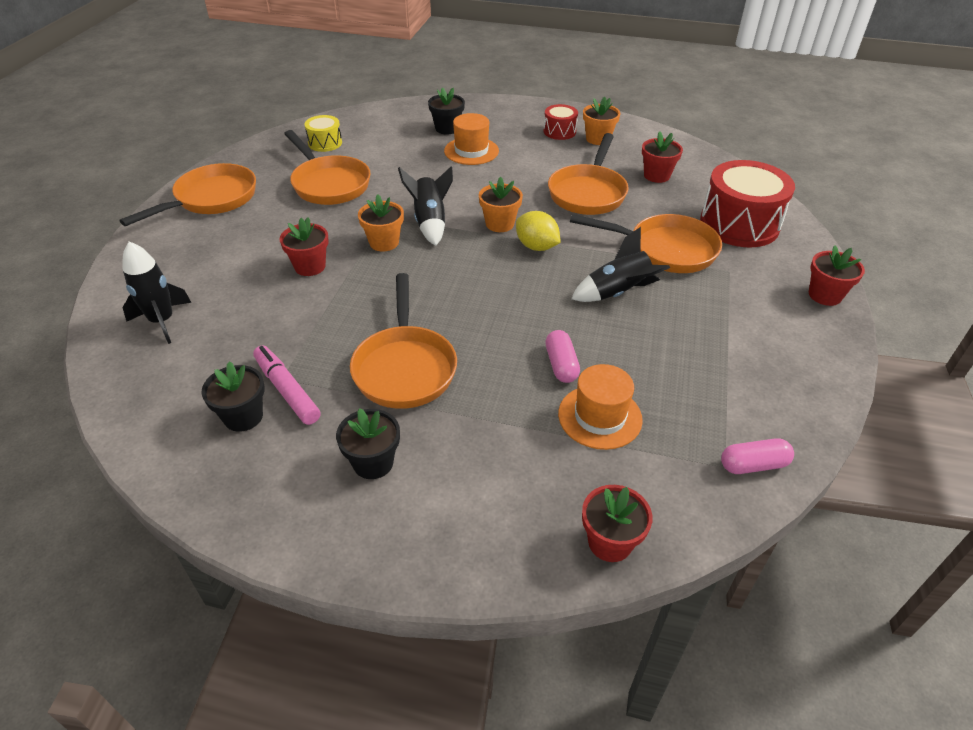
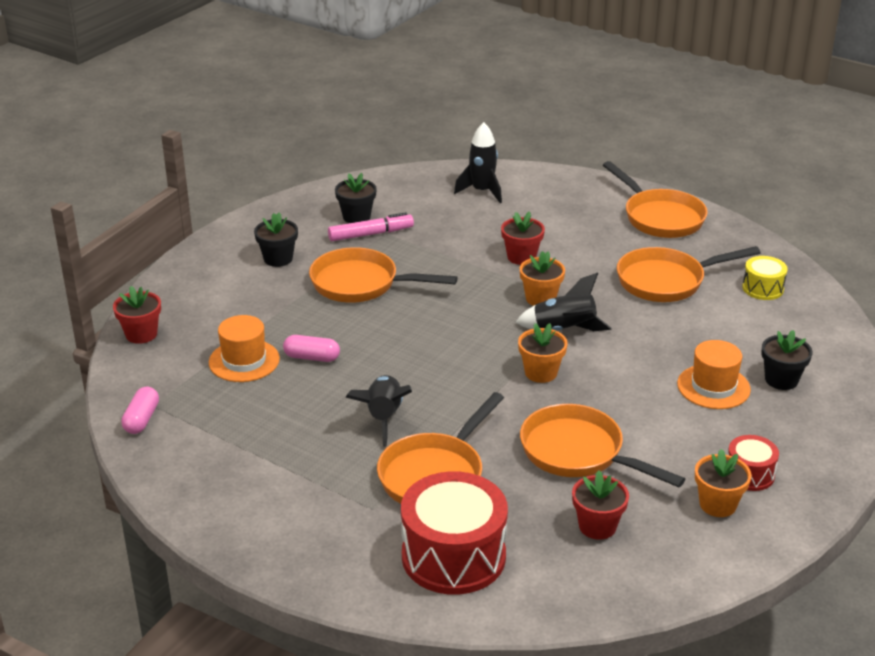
camera: 110 degrees right, 10 degrees down
yellow lemon [516,211,561,251] -> none
red flower pot [809,245,865,306] -> none

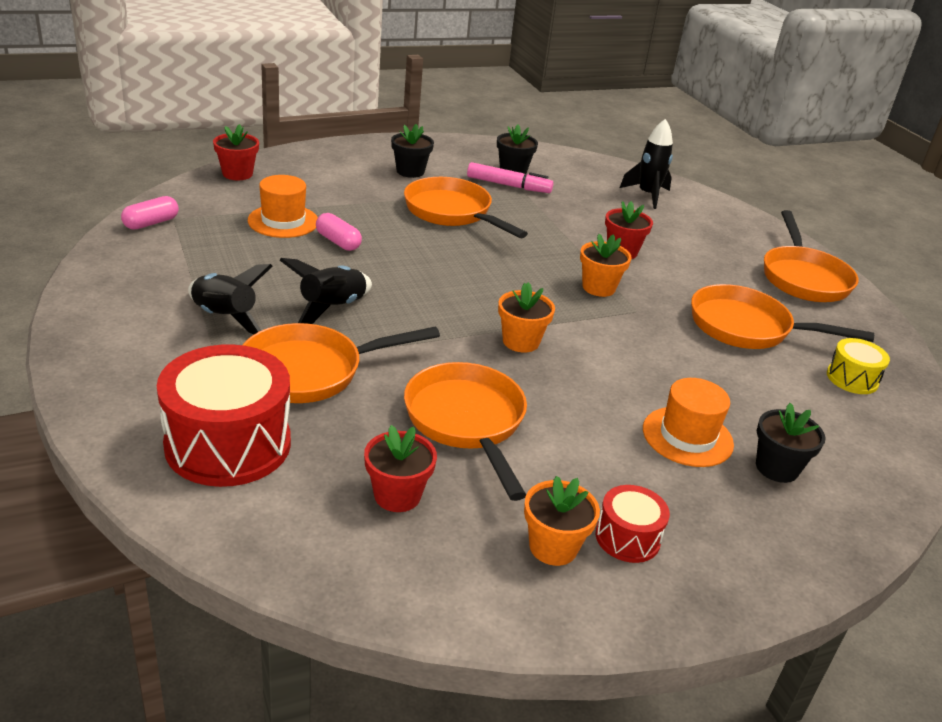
camera: 30 degrees right, 0 degrees up
black rocket [516,272,611,331] -> black rocket moved to [188,264,273,334]

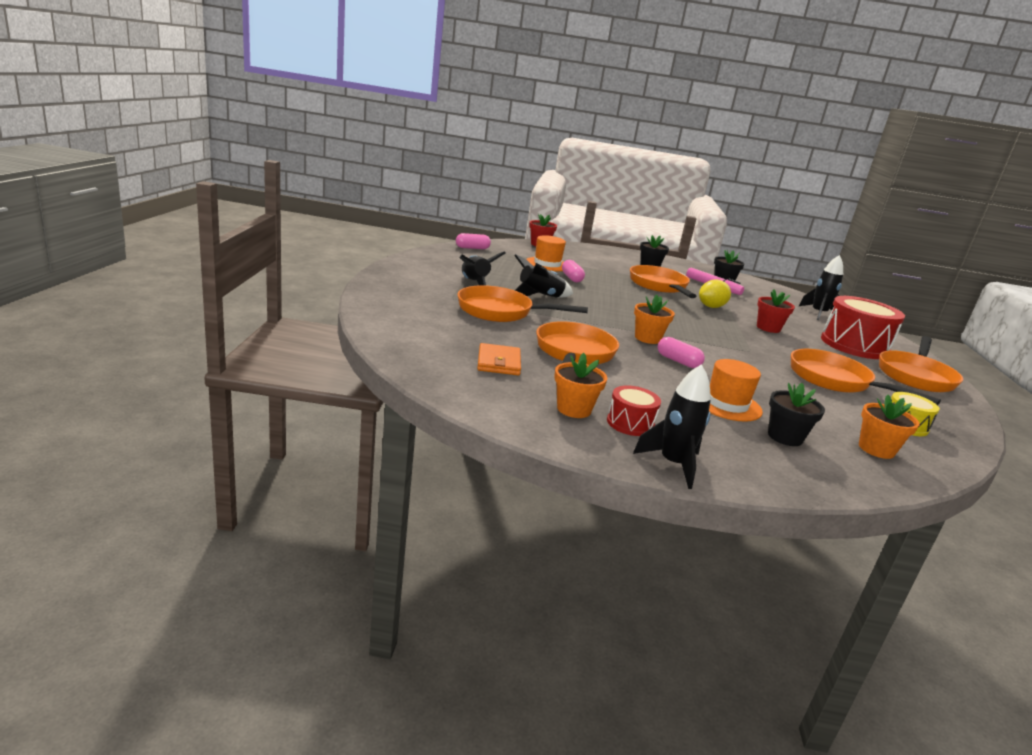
camera: 30 degrees right, 10 degrees down
red drum [157,344,291,487] -> red drum moved to [821,296,905,359]
red flower pot [364,425,437,512] -> orange wallet [477,343,521,375]
orange flower pot [580,234,631,297] -> orange flower pot moved to [859,395,920,459]
none -> black rocket [633,364,711,489]
none -> pink capsule [658,337,705,368]
none -> yellow lemon [699,279,731,308]

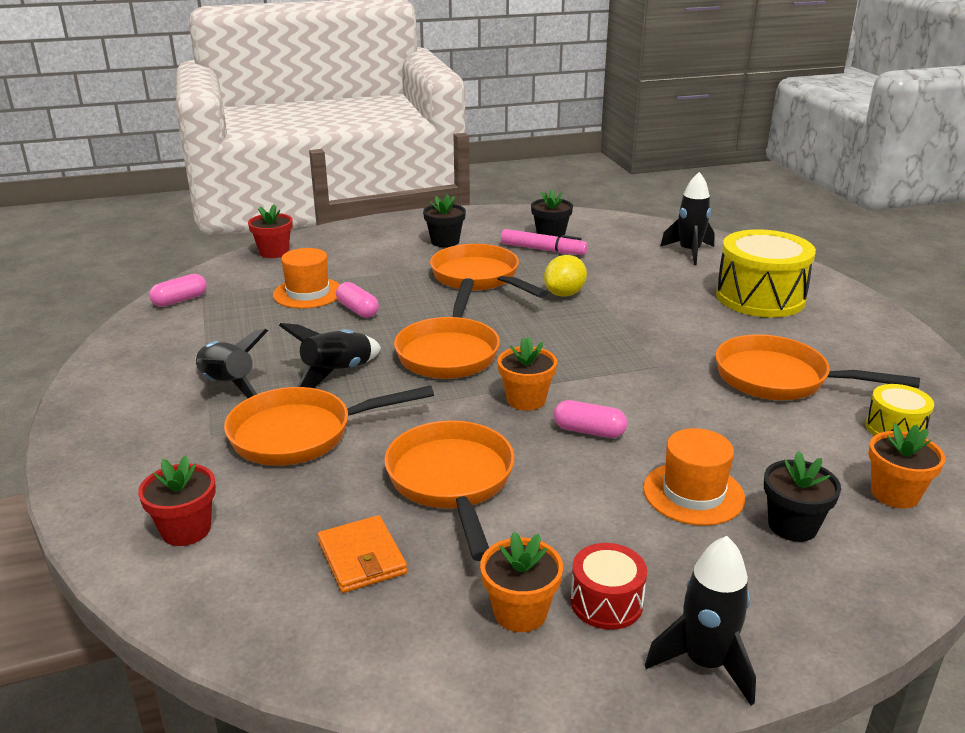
camera: 20 degrees left, 5 degrees up
red flower pot [757,289,795,333] -> red flower pot moved to [138,455,216,546]
red drum [821,296,905,359] -> yellow drum [716,229,816,317]
orange pan [879,336,963,392] -> orange pan moved to [394,278,500,379]

